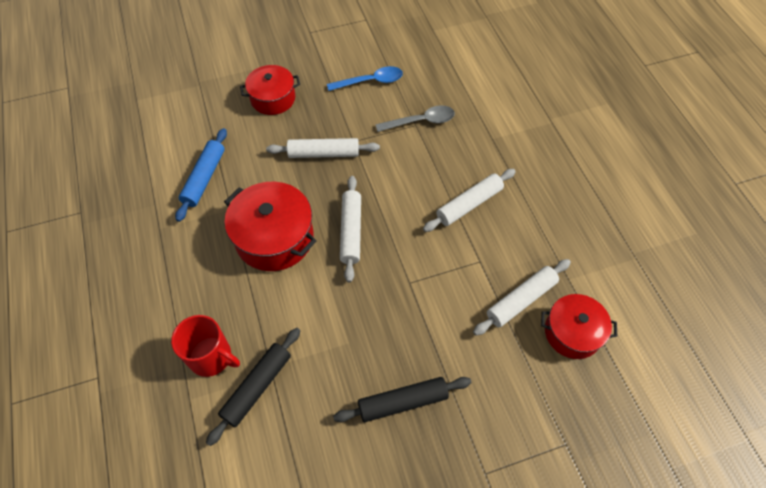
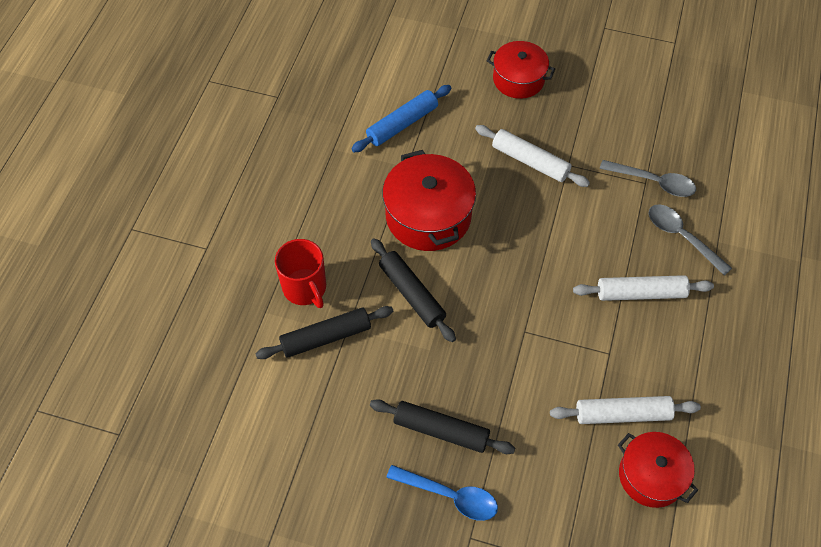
camera: 35 degrees right, 0 degrees up
blue spoon [327,66,403,91] -> blue spoon moved to [386,465,498,521]
white rolling pin [340,176,361,283] -> none
none -> black rolling pin [371,238,456,342]
none -> grey spoon [649,204,732,276]

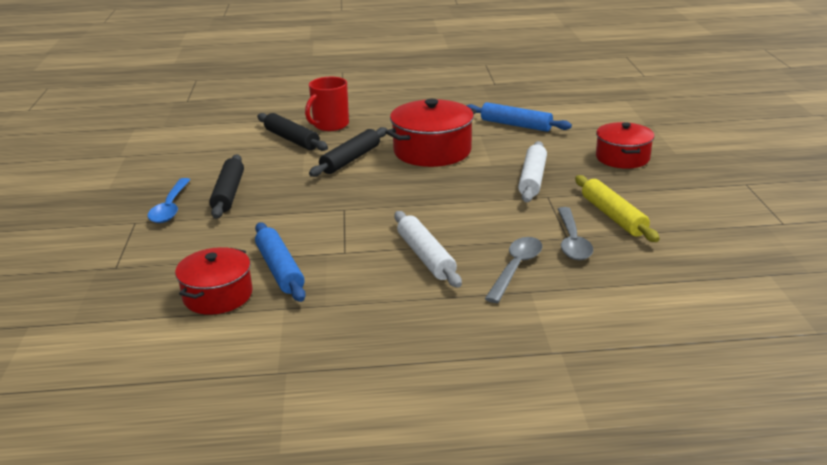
camera: 70 degrees right, 30 degrees down
white rolling pin [550,396,701,424] -> blue rolling pin [255,223,306,302]
none -> yellow rolling pin [575,175,660,242]

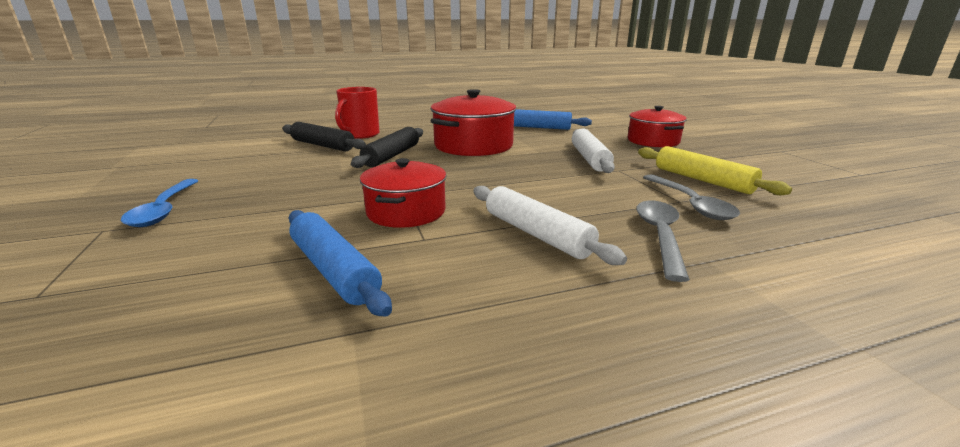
camera: 15 degrees left, 5 degrees down
red pot [175,247,253,315] -> red pot moved to [360,158,446,228]
black rolling pin [209,154,244,219] -> none

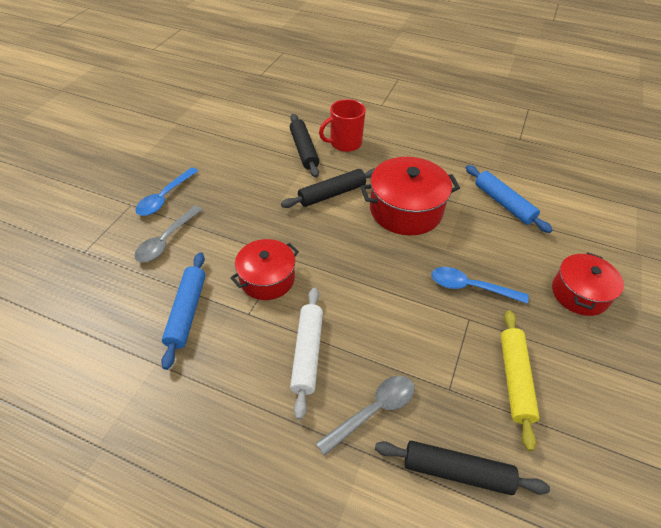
camera: 40 degrees right, 25 degrees up
white rolling pin [572,128,615,173] -> blue spoon [431,267,529,304]
grey spoon [643,174,740,220] -> grey spoon moved to [135,206,203,262]
none -> black rolling pin [375,440,550,495]

